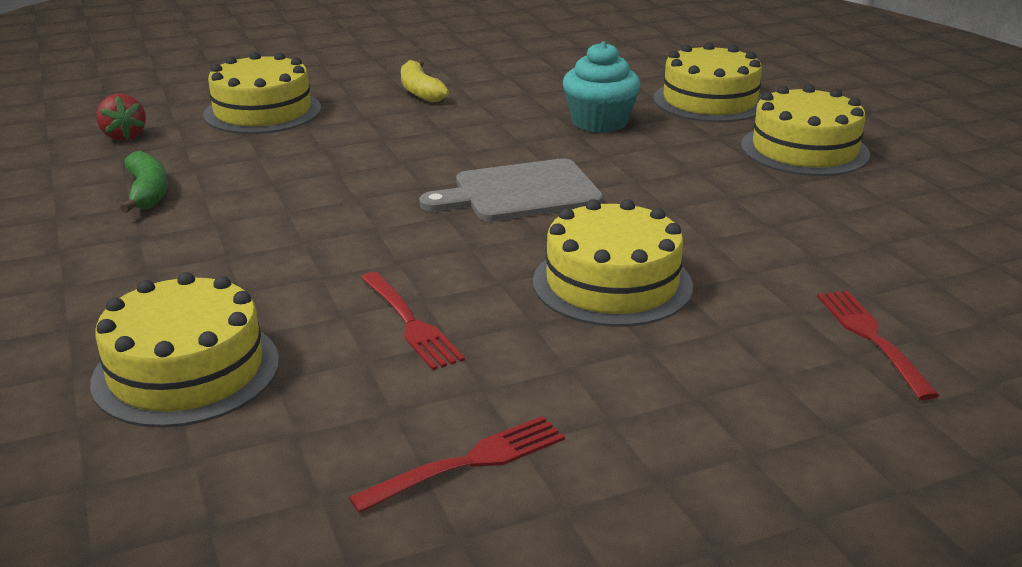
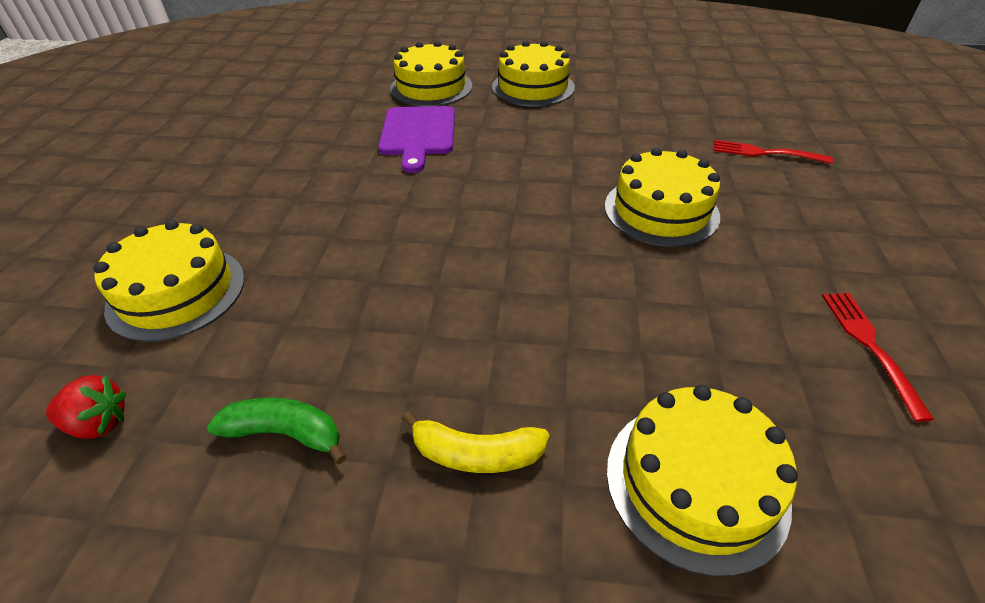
camera: 60 degrees left, 15 degrees up
red fork [361,272,465,371] -> none
yellow banana [401,60,449,103] -> yellow banana moved to [402,411,550,473]
grey cutting board [419,158,603,221] -> none
turquoise cupcake [563,41,641,133] -> purple cutting board [379,106,455,173]

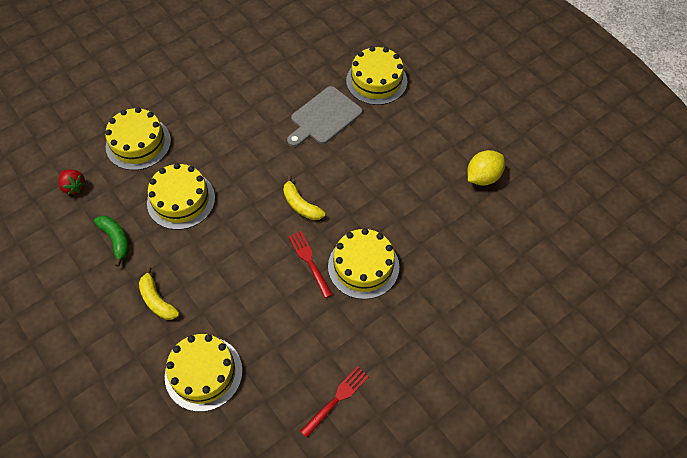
camera: 45 degrees right, 15 degrees up
purple cutting board [379,106,455,173] -> grey cutting board [287,86,362,147]
yellow cake [492,41,575,107] -> yellow cake moved to [147,163,215,230]
red fork [713,140,833,164] -> red fork moved to [288,231,333,298]
none -> yellow banana [283,176,325,220]
none -> yellow lemon [467,150,505,186]

